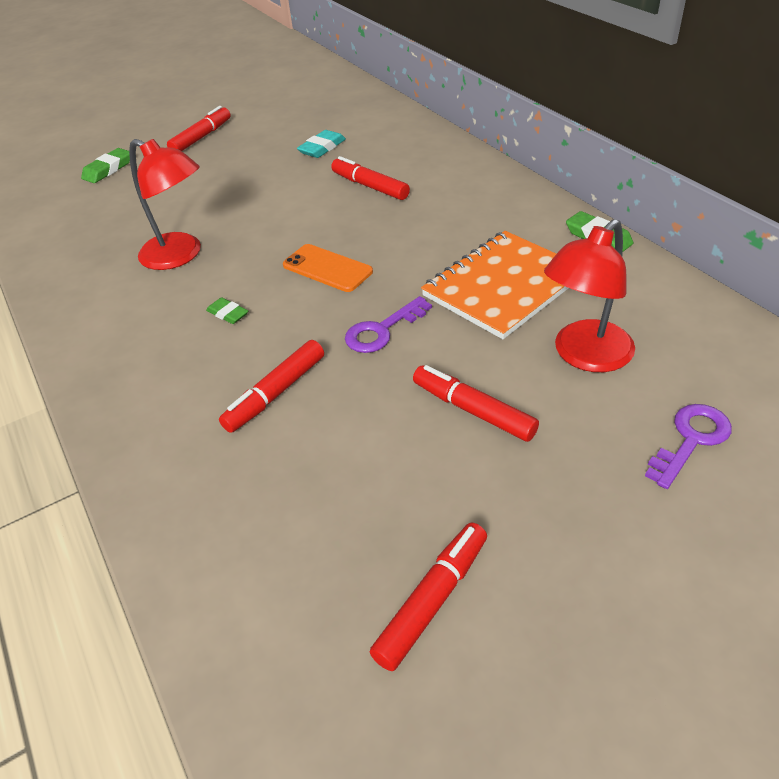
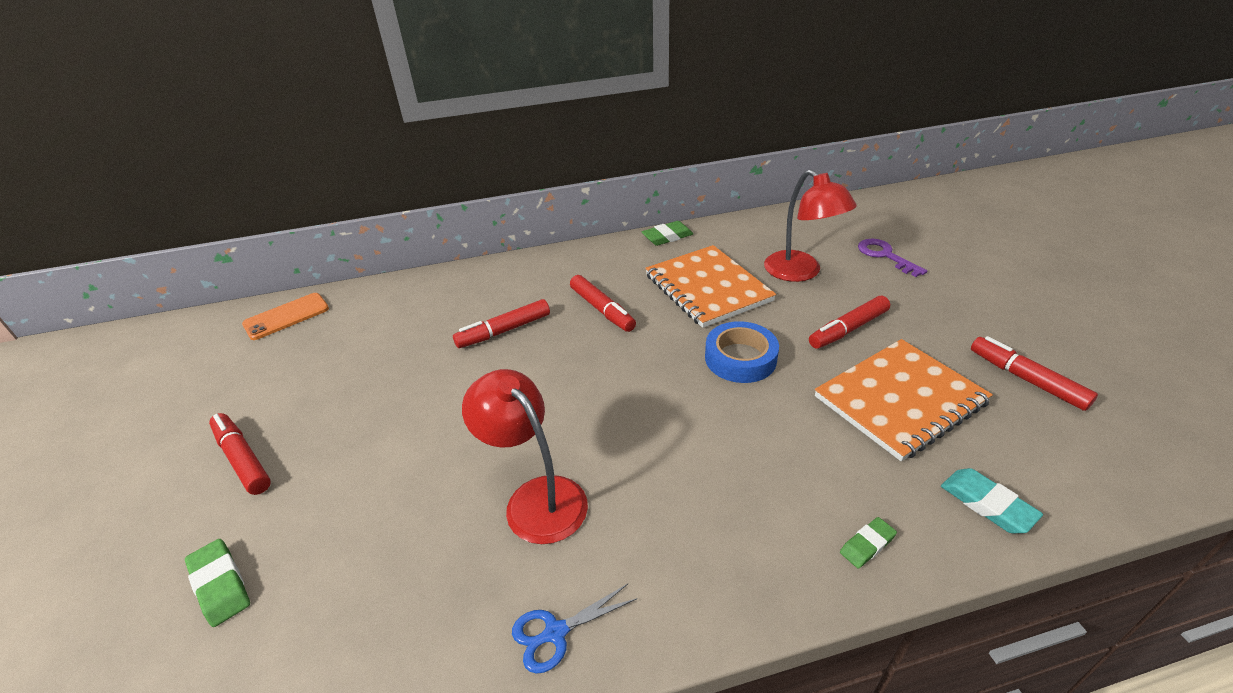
camera: 75 degrees left, 5 degrees down
red lamp [129,139,201,270] -> red lamp turned 90 degrees counterclockwise [462,369,588,544]
green eraser [206,297,248,324] -> green eraser moved to [840,517,897,569]
red marker [219,340,324,433] -> red marker moved to [570,275,636,332]
orange phone [283,244,373,292] -> orange phone moved to [242,293,329,340]
turquoise eraser [297,130,346,158] -> turquoise eraser moved to [941,468,1043,533]
purple key [345,296,432,353] -> blue tape [705,321,779,383]
none -> blue scissors [512,584,638,674]
none -> orange notebook [815,339,993,461]

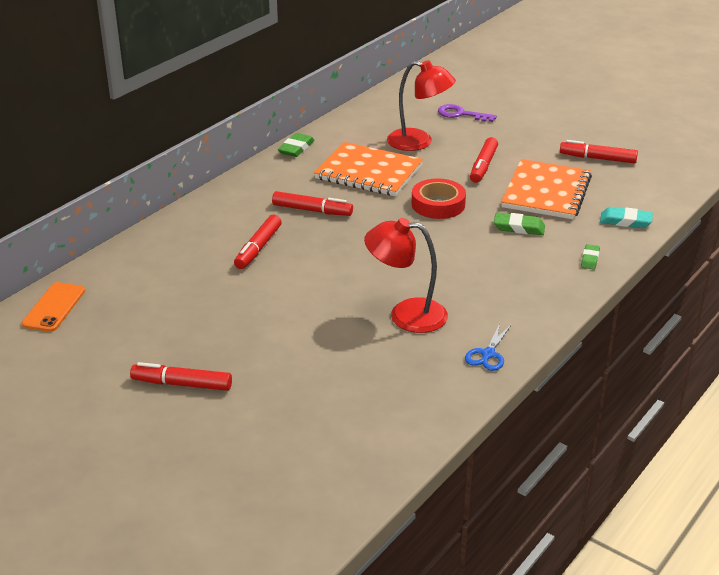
camera: 40 degrees left, 5 degrees down
green eraser [185,539,250,627] -> green eraser moved to [494,212,545,235]
blue tape [705,321,779,383] -> red tape [412,178,466,219]

